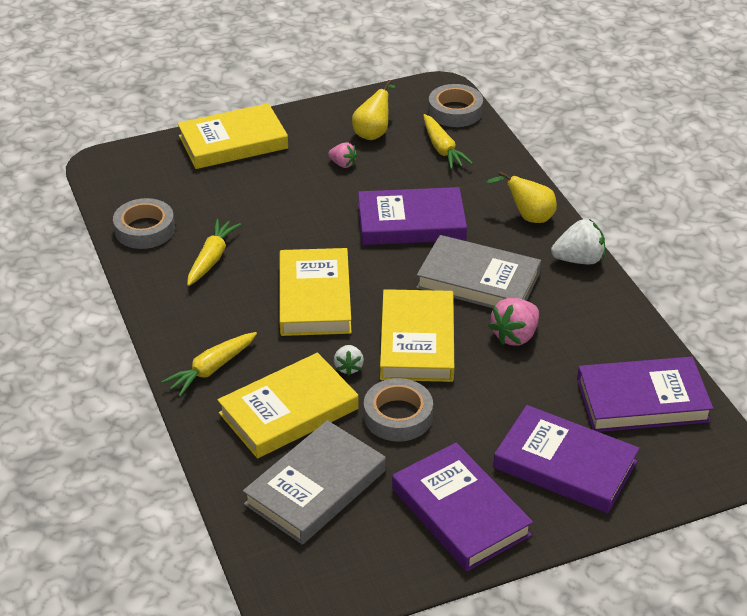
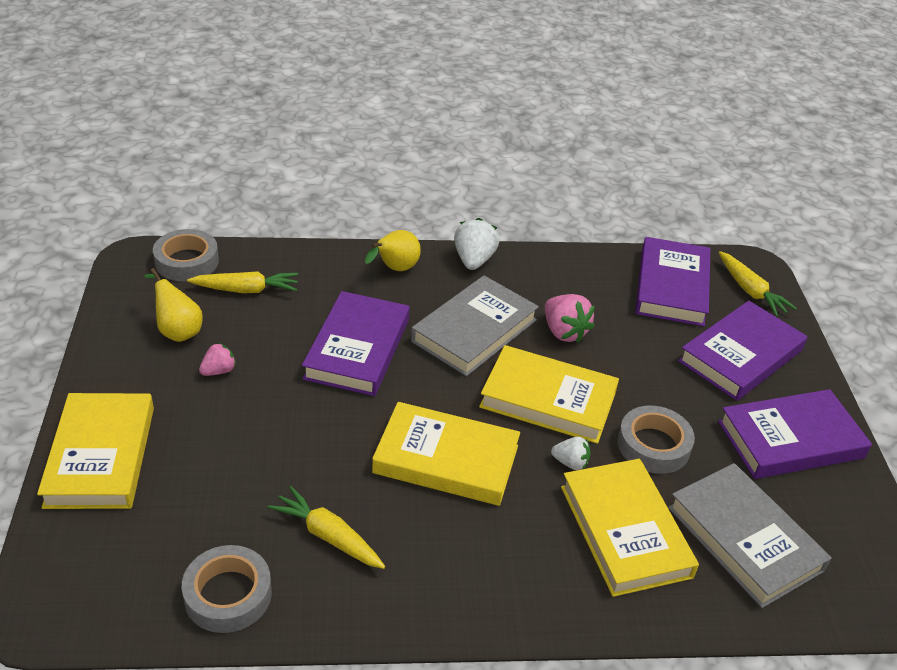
camera: 75 degrees left, 0 degrees up
yellow carrot [161,332,257,397] -> yellow carrot moved to [719,251,797,317]

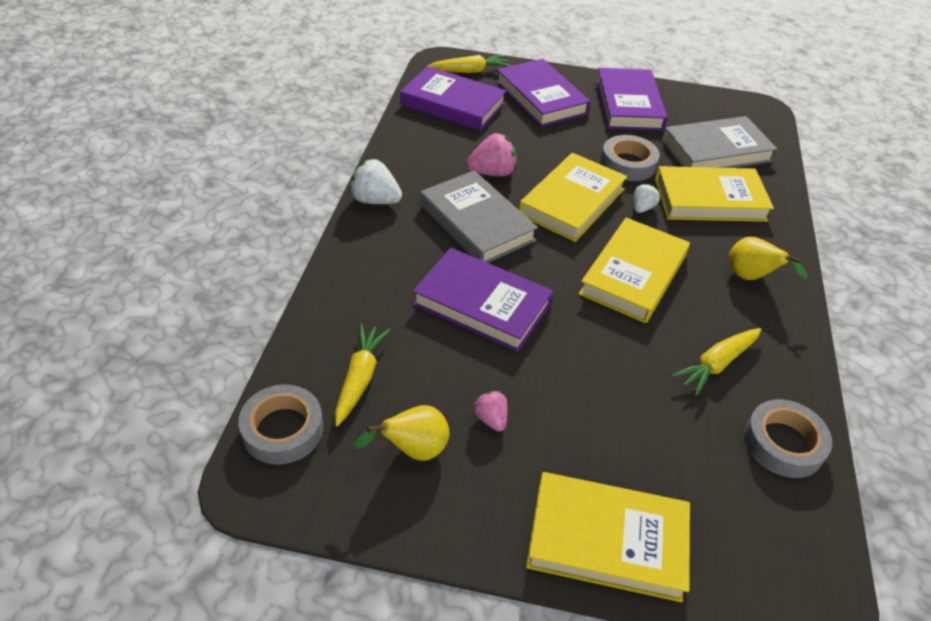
camera: 75 degrees left, 5 degrees up
yellow pear [365,230,421,271] -> yellow pear moved to [729,237,808,280]

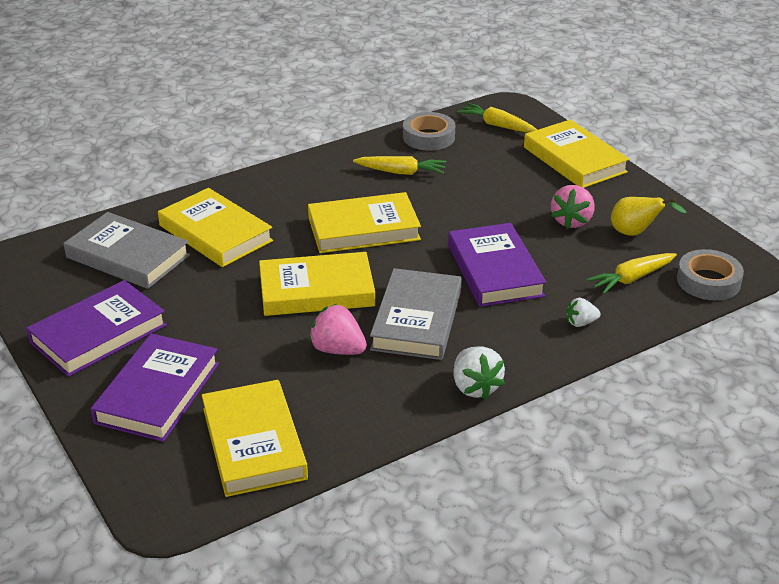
camera: 130 degrees left, 10 degrees down
purple book [400,66,506,131] -> yellow book [202,380,308,497]
yellow carrot [427,55,511,73] -> yellow carrot moved to [457,103,537,133]
pink strawberry [473,391,508,432] -> pink strawberry [551,185,594,229], size x1.66
grey tape [601,135,660,181] -> none
white strawberry [633,184,660,213] -> white strawberry moved to [566,298,601,327]
yellow pear [729,237,808,280] -> none

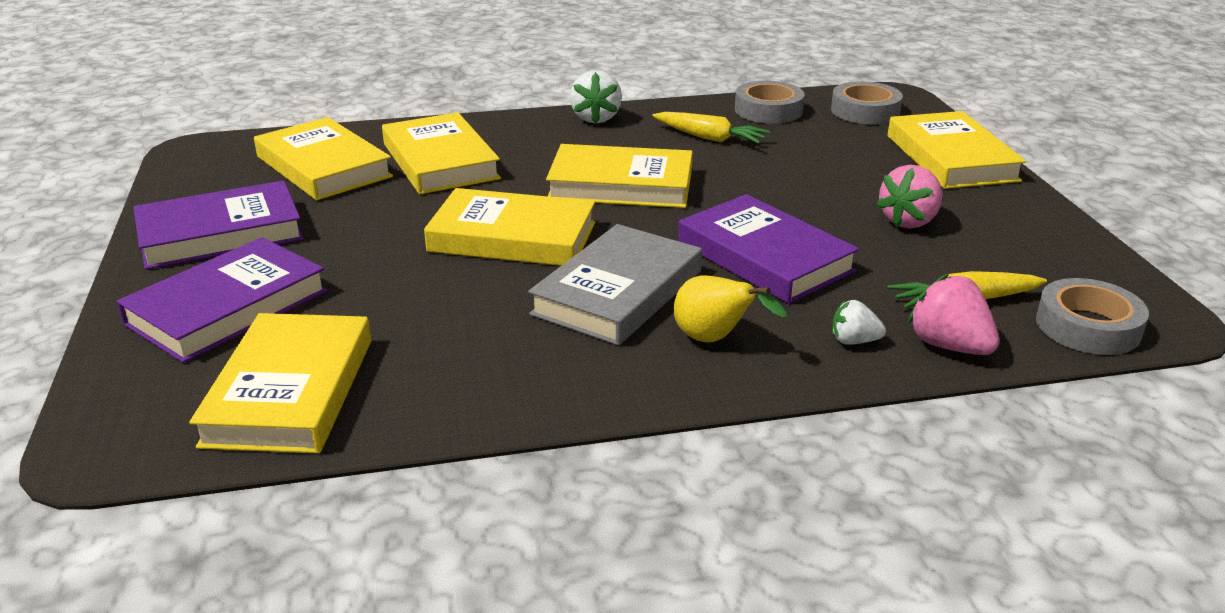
camera: 20 degrees right, 5 degrees down
grey book [63,212,190,289] -> yellow book [254,117,393,200]
pink strawberry [309,304,367,355] -> pink strawberry moved to [908,274,1000,355]
purple book [448,223,546,307] -> purple book turned 45 degrees counterclockwise [678,194,859,304]
white strawberry [453,346,505,399] -> white strawberry moved to [570,70,622,124]
yellow carrot [457,103,537,133] -> grey tape [831,81,903,124]
yellow pear [611,197,687,236] -> yellow pear moved to [674,276,787,342]

